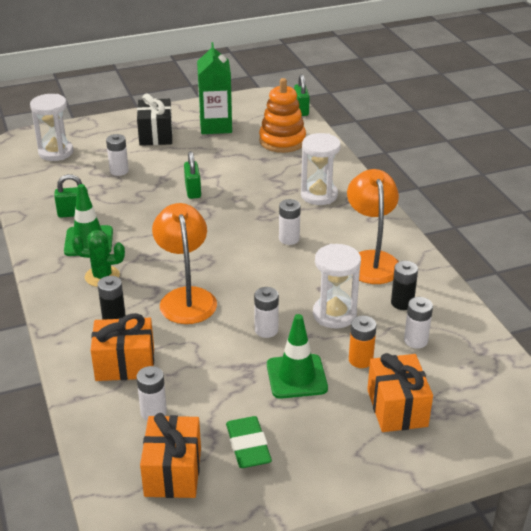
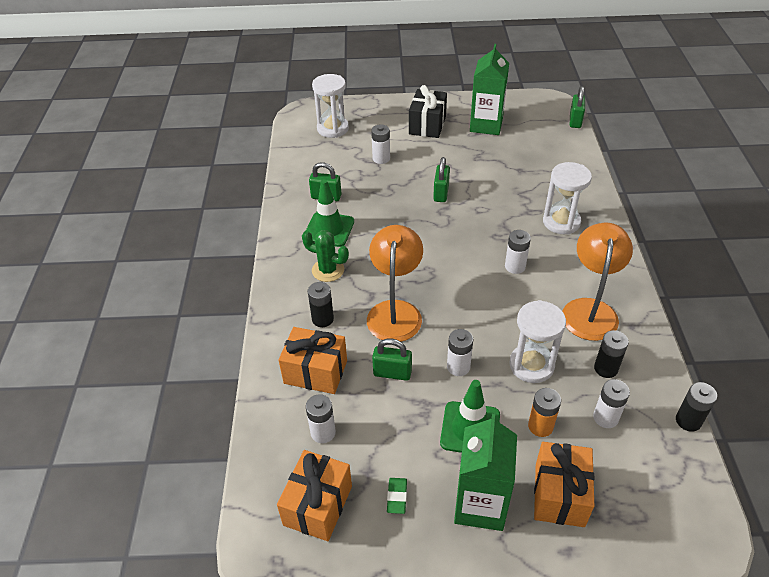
camera: 20 degrees right, 10 degrees up
green eraser [226,416,272,468] -> green eraser [387,478,407,514], size x0.58
orange stacking toy [259,78,306,153] -> none
none -> green padlock [372,338,412,381]
none -> green carton [454,414,517,531]
none -> black battery [676,382,717,432]

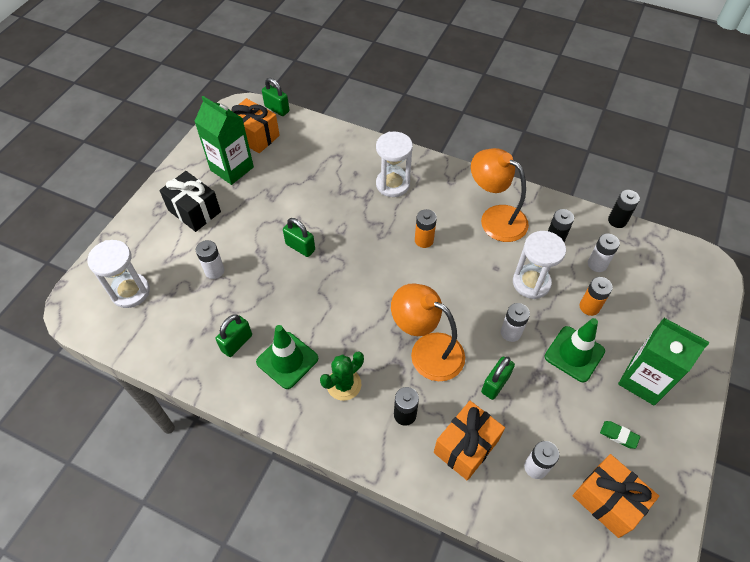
camera: 65 degrees left, 10 degrees up
white battery [505,230,531,274] -> orange battery [415,209,437,248]
orange gift [534,442,594,527] -> orange gift moved to [231,98,280,153]

